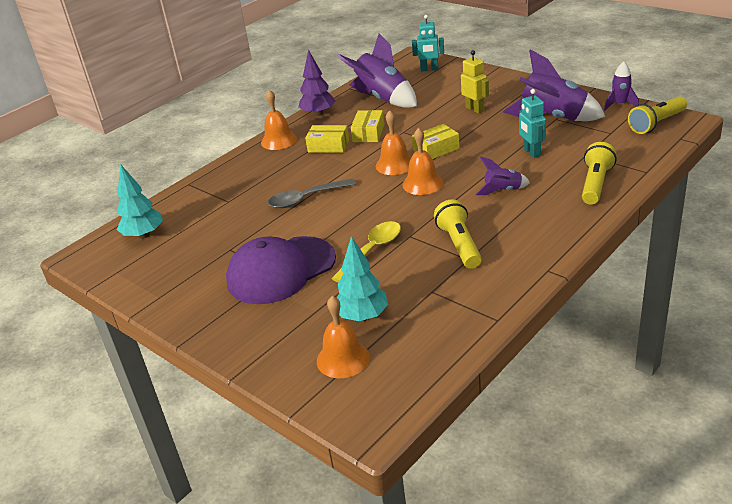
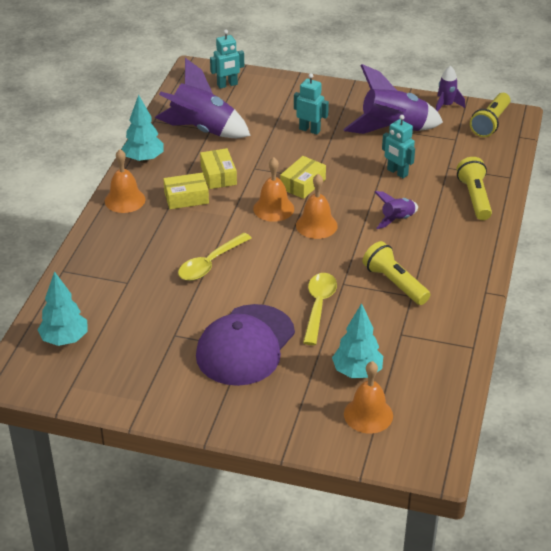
camera: 30 degrees left, 5 degrees up
grey spoon [268,179,356,208] -> yellow spoon [178,233,252,281]
purple tree [298,49,336,116] -> turquoise tree [122,95,164,163]
yellow robot [461,50,489,113] -> turquoise robot [294,73,329,135]

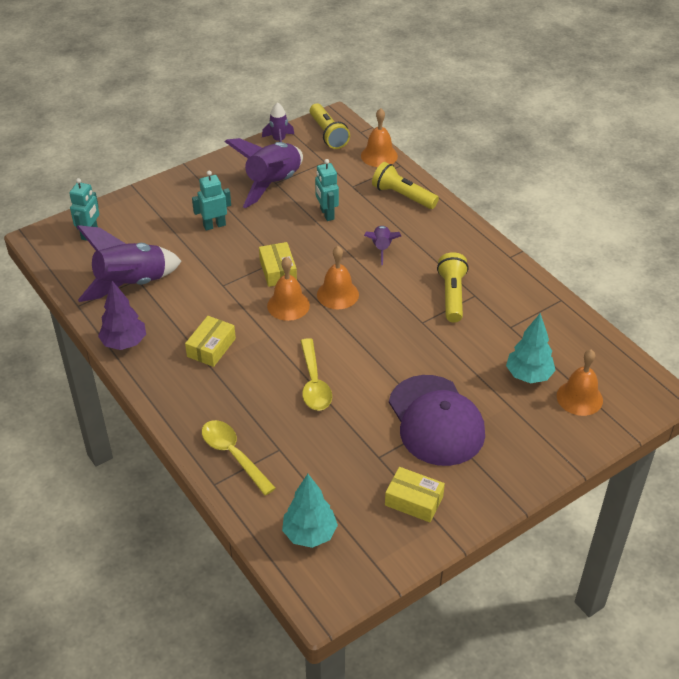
camera: 50 degrees left, 5 degrees up
orange bell [105,149,145,213] -> orange bell moved to [361,108,398,167]
turquoise tree [122,95,164,163] -> purple tree [98,281,146,350]
yellow box [200,148,237,189] -> yellow box moved to [385,467,445,522]
yellow spoon [303,273,337,345] -> yellow spoon moved to [202,420,276,495]
yellow flashlight [363,241,430,305] -> yellow flashlight turned 90 degrees clockwise [437,252,469,322]
turquoise robot [382,115,415,178] -> turquoise robot turned 75 degrees clockwise [315,159,339,221]

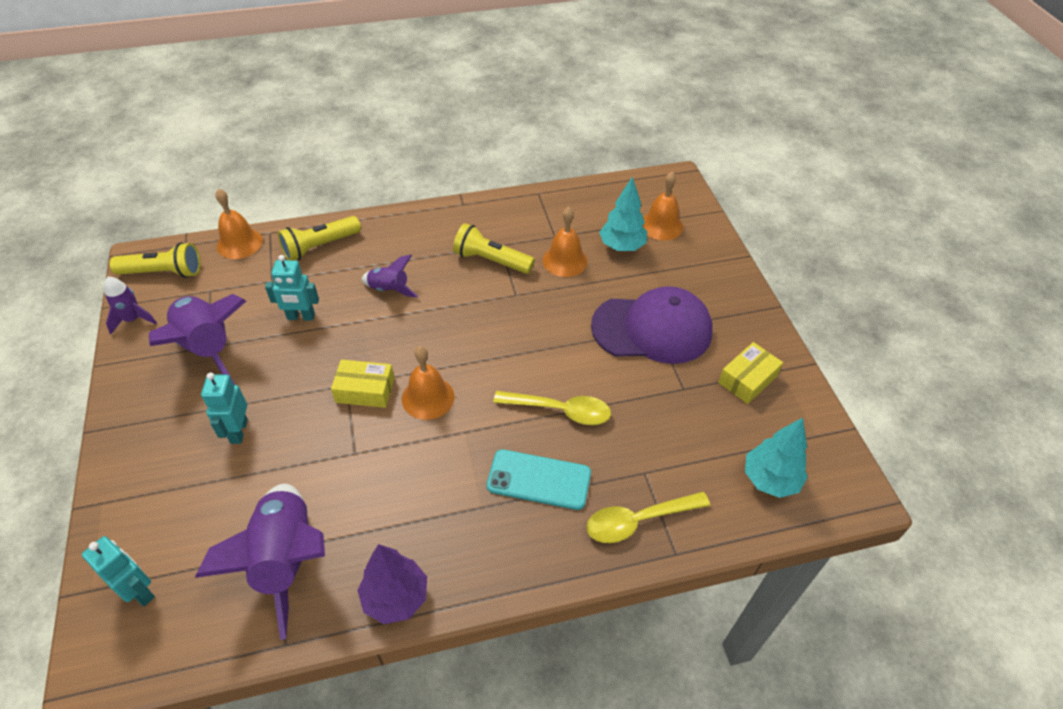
camera: 70 degrees left, 5 degrees up
yellow box [185,316,236,367] -> none
orange bell [317,246,359,309] -> orange bell moved to [543,207,588,277]
none -> turquoise phone [487,449,591,510]

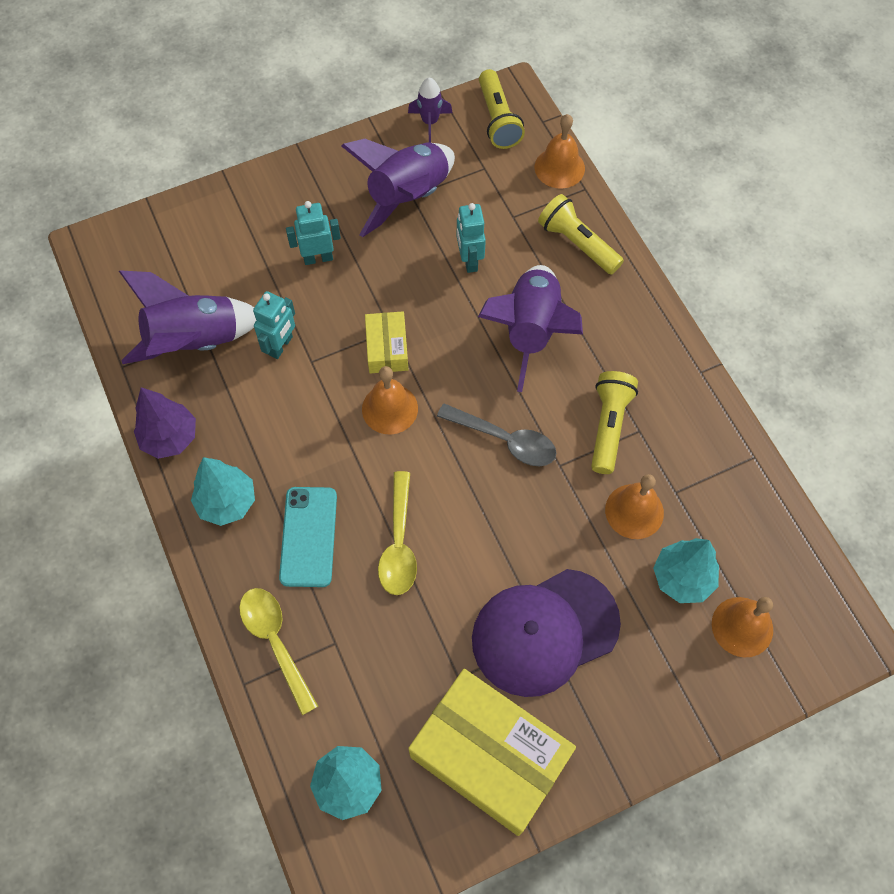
camera: 80 degrees right, 15 degrees up
turquoise robot [82,536,155,607] -> turquoise robot moved to [253,291,295,359]
purple rocket [361,255,418,297] -> purple rocket [478,265,583,392], size x1.97
purple cap [591,286,713,364] -> purple cap turned 75 degrees clockwise [472,569,621,697]
yellow box [718,342,783,404] -> yellow box [408,669,576,836], size x2.06
none -> turquoise tree [191,457,255,526]
none -> grey spoon [437,404,556,466]

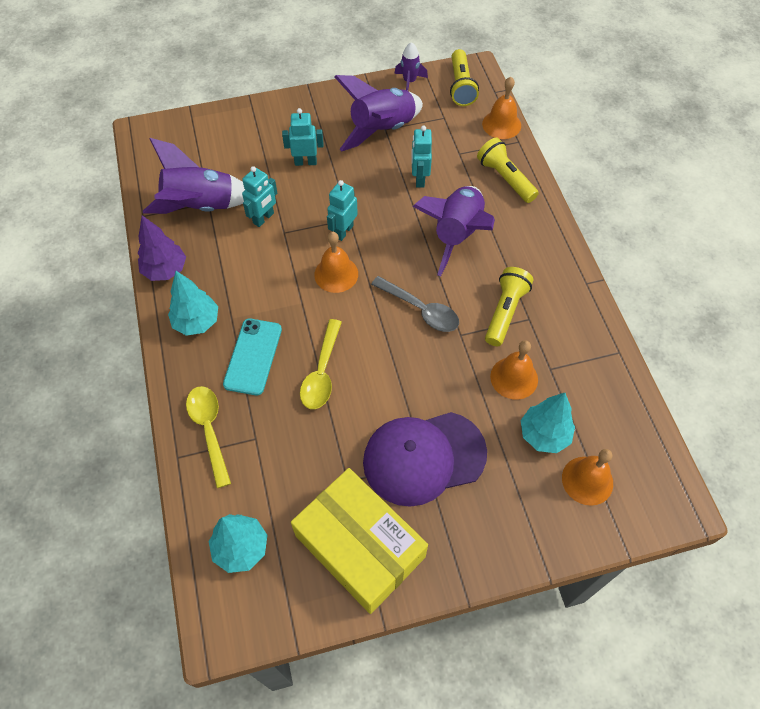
camera: 10 degrees right, 5 degrees down
yellow box [365,312,409,373] -> turquoise robot [327,180,358,241]

